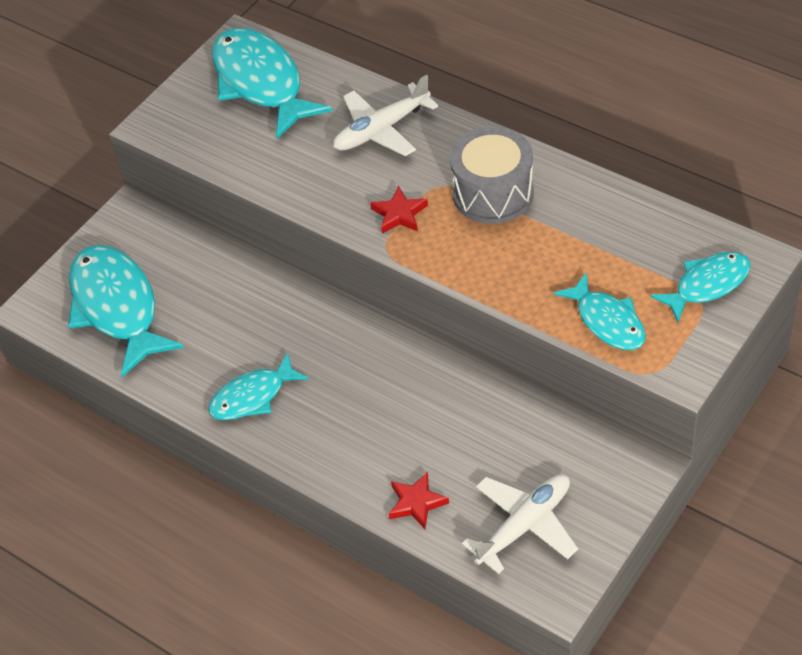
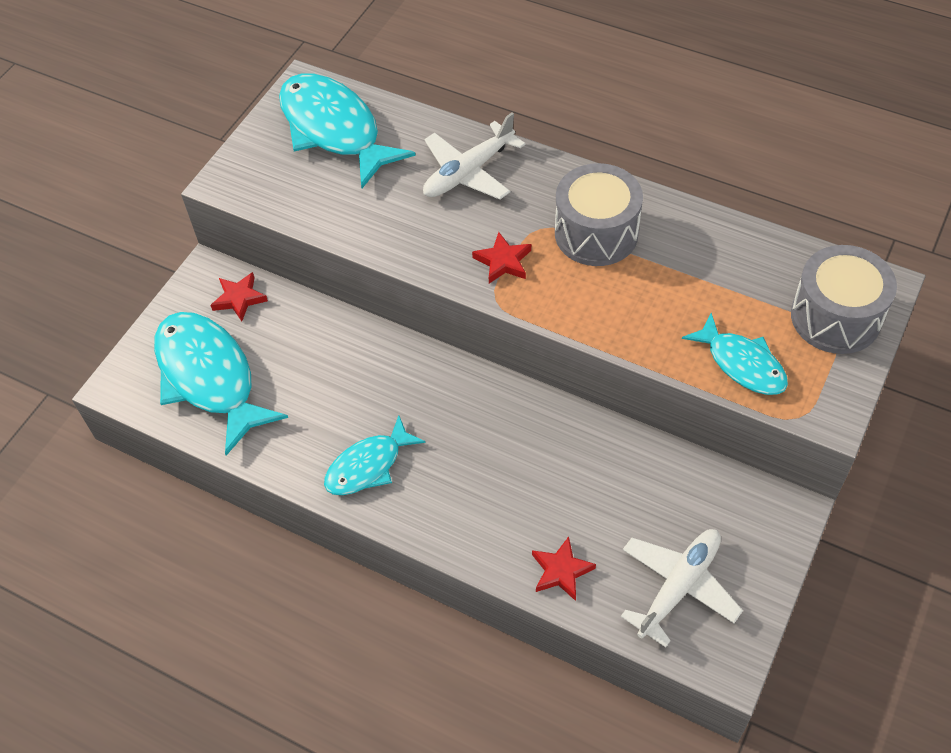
camera: 10 degrees left, 5 degrees up
turquoise fish [650,252,750,322] -> grey drum [791,245,897,354]
none -> red star [210,272,268,322]

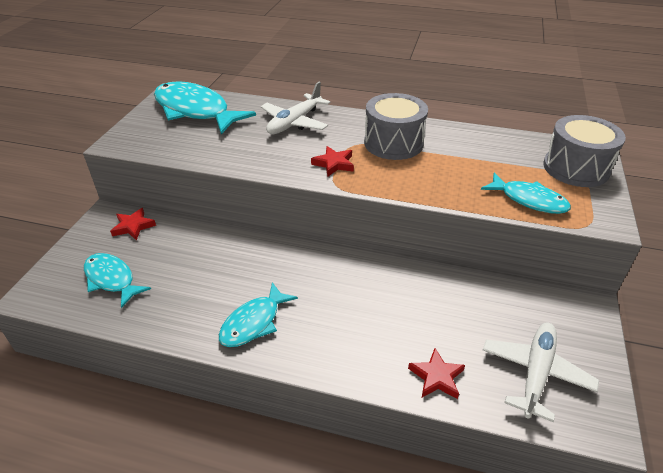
camera: 15 degrees left, 15 degrees down
turquoise fish [154,312,288,456] -> turquoise fish [84,253,151,308], size x0.58

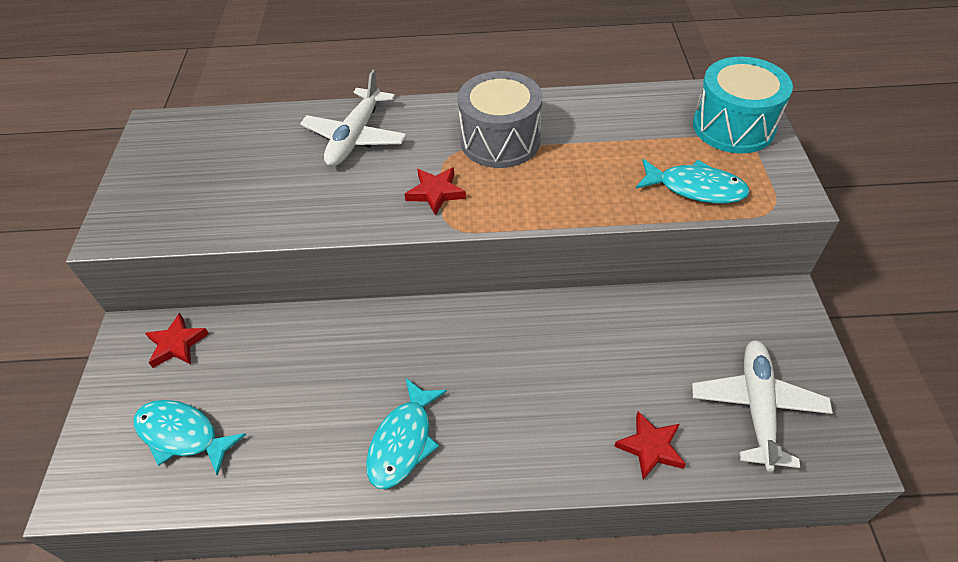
camera: 15 degrees left, 10 degrees up
turquoise fish [154,81,256,134] -> none
grey drum [543,115,626,187] -> turquoise drum [693,57,793,153]

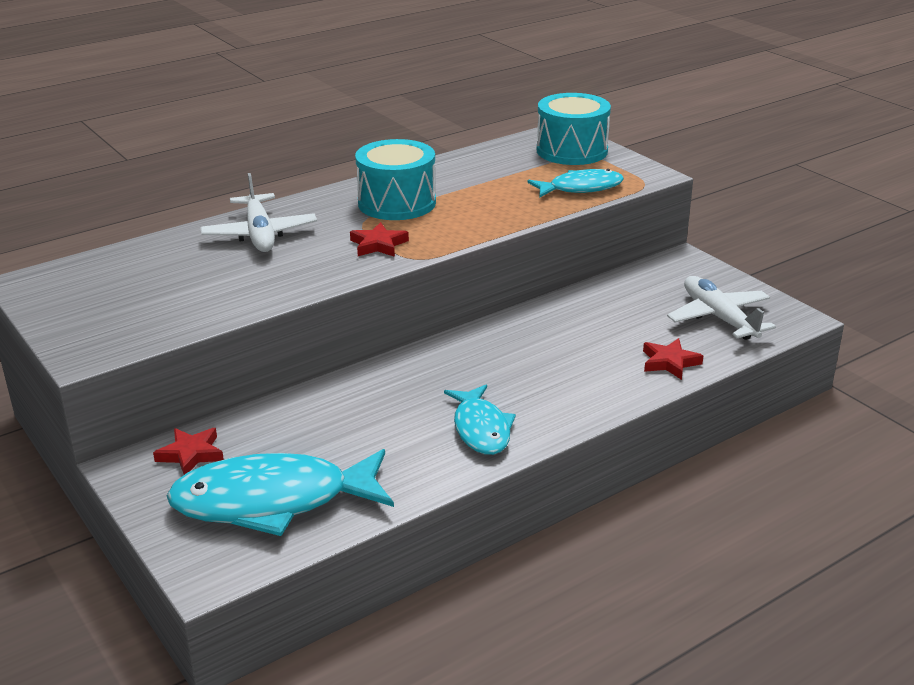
camera: 35 degrees left, 20 degrees down
turquoise fish [134,400,246,476] -> turquoise fish [167,449,394,536], size x1.72
grey drum [458,71,542,168] -> turquoise drum [355,139,436,220]

